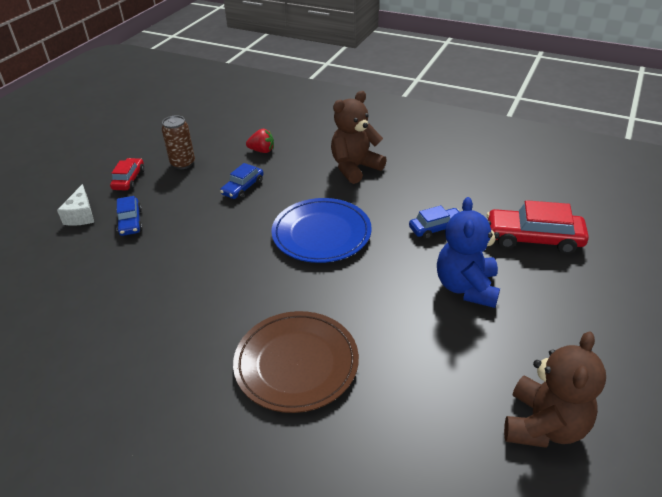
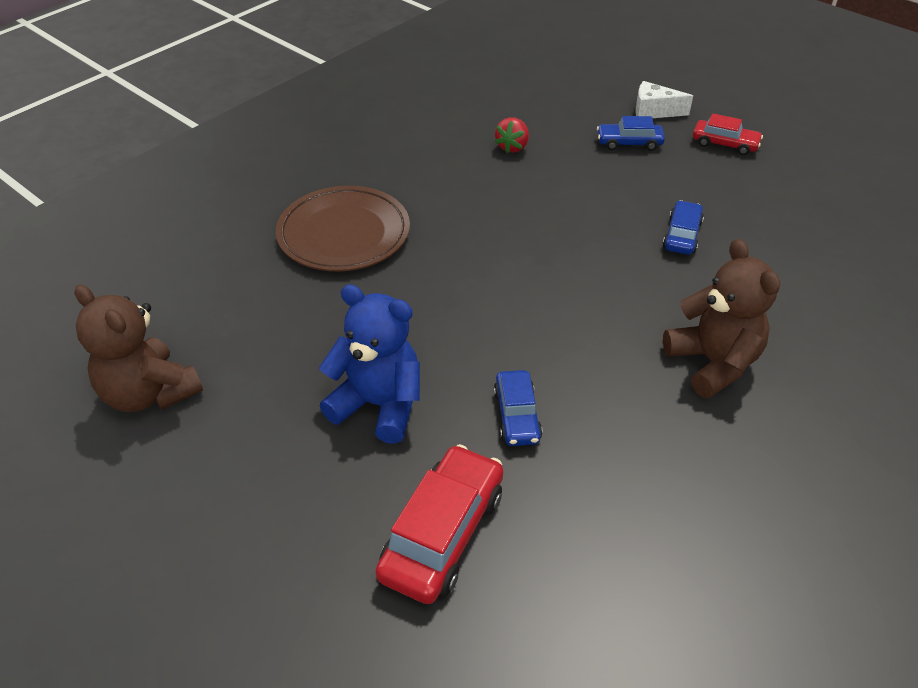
camera: 105 degrees right, 5 degrees up
brown can [162,115,195,169] -> none
blue car [220,163,264,199] -> blue car turned 60 degrees clockwise [663,200,704,255]
red strawberry [246,129,274,153] -> red strawberry moved to [495,117,529,153]
blue plate [271,198,372,263] -> none

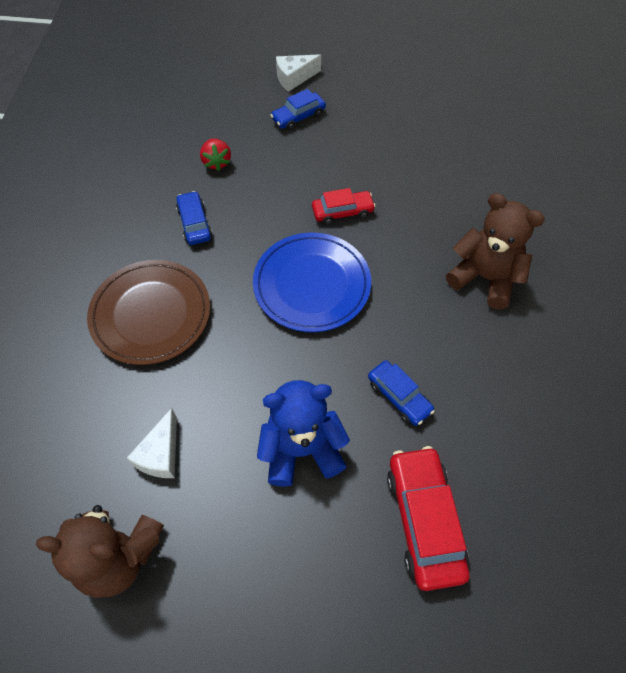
camera: 35 degrees left, 15 degrees up
blue car [663,200,704,255] -> blue car moved to [176,191,212,245]
red car [693,113,763,155] -> red car moved to [312,188,376,225]
none -> white cheese [127,408,177,478]
none -> blue plate [253,233,371,332]

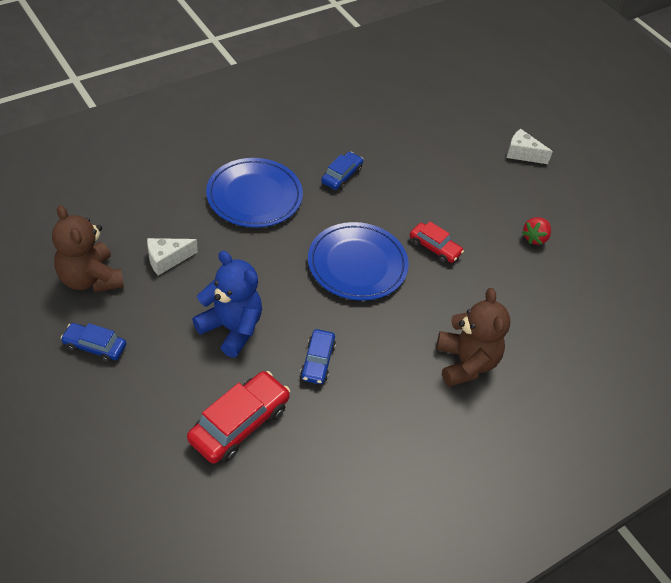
camera: 45 degrees right, 10 degrees down
brown plate [87,260,210,365] -> blue plate [206,158,303,228]
red strawberry [200,138,231,171] -> red strawberry moved to [522,217,551,245]
blue car [270,89,326,130] -> blue car moved to [61,323,126,362]

